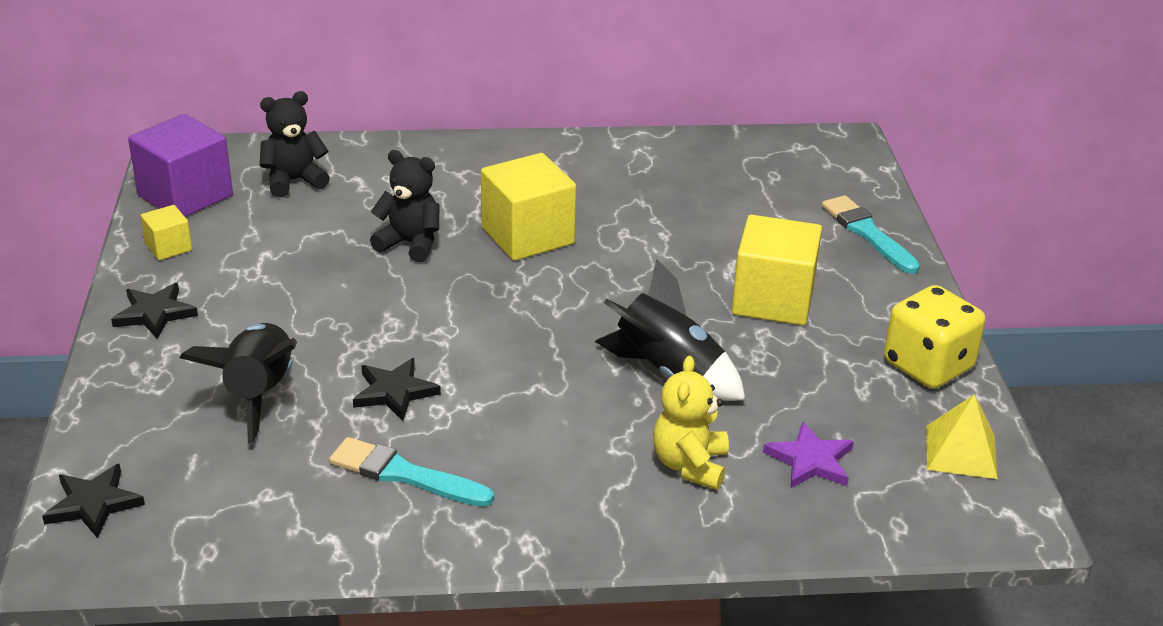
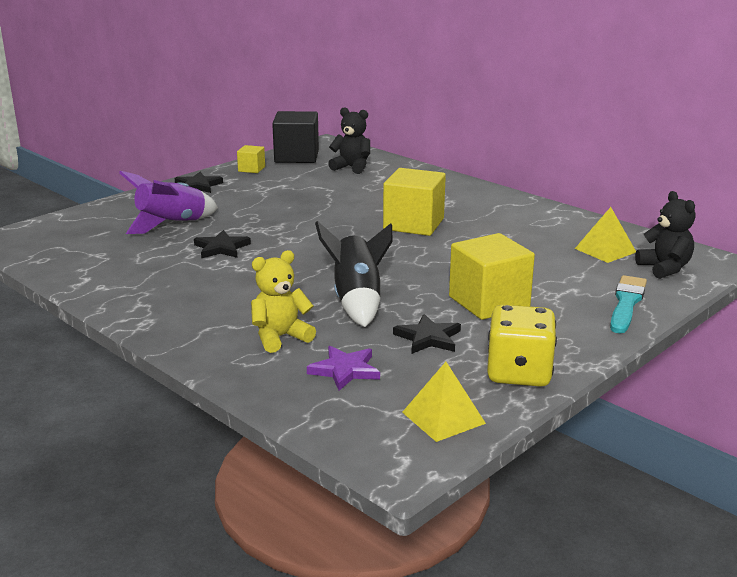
camera: 50 degrees right, 10 degrees down
black star [42,464,145,538] -> black star moved to [393,314,461,354]
purple cube [128,114,233,217] -> black cube [272,111,319,163]
black rocket [180,323,297,444] -> purple rocket [119,171,218,234]
turquoise brush [329,437,494,507] -> none
black teddy bear [370,150,439,262] -> black teddy bear moved to [635,191,695,279]
none -> yellow pyramid [575,207,636,263]

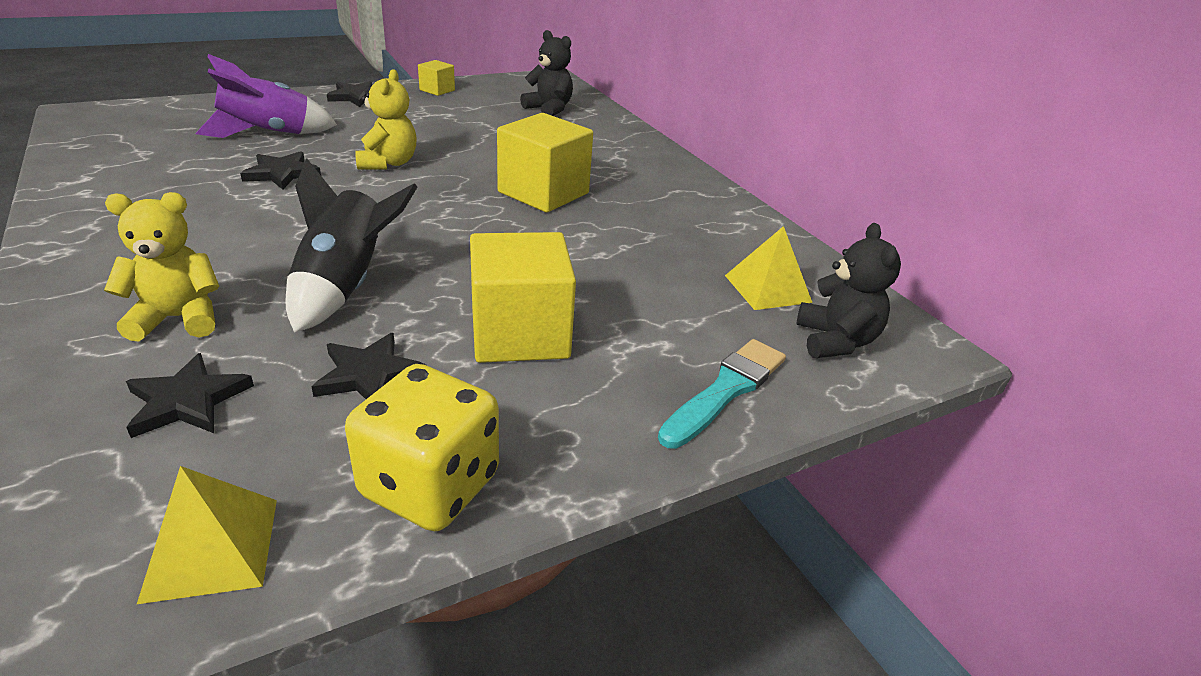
camera: 15 degrees right, 10 degrees up
black cube [272,111,319,163] -> none
purple star [307,346,380,391] -> black star [126,353,254,438]
none -> yellow teddy bear [355,69,417,170]

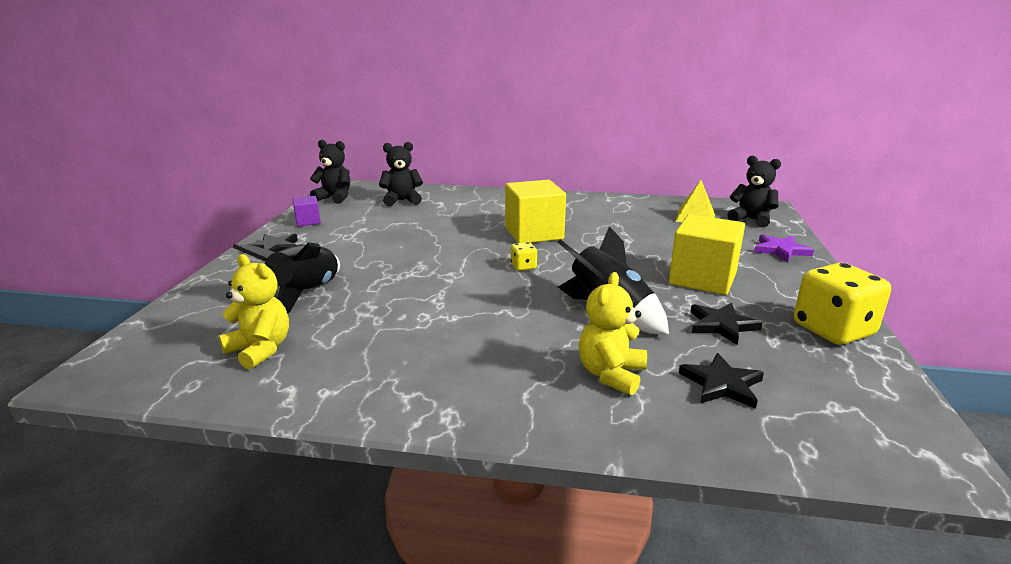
camera: 50 degrees left, 10 degrees down
yellow pyramid [137,466,277,604] -> none
purple rocket [196,54,337,138] -> black rocket [232,242,340,314]
black star [240,151,321,190] -> none
yellow teddy bear [355,69,417,170] -> yellow teddy bear moved to [219,254,289,370]
yellow cube [418,60,455,96] -> purple cube [292,196,321,226]
turquoise brush [658,339,786,449] -> purple star [754,234,814,262]
none -> black teddy bear [310,140,350,204]
none -> yellow dice [510,242,537,271]

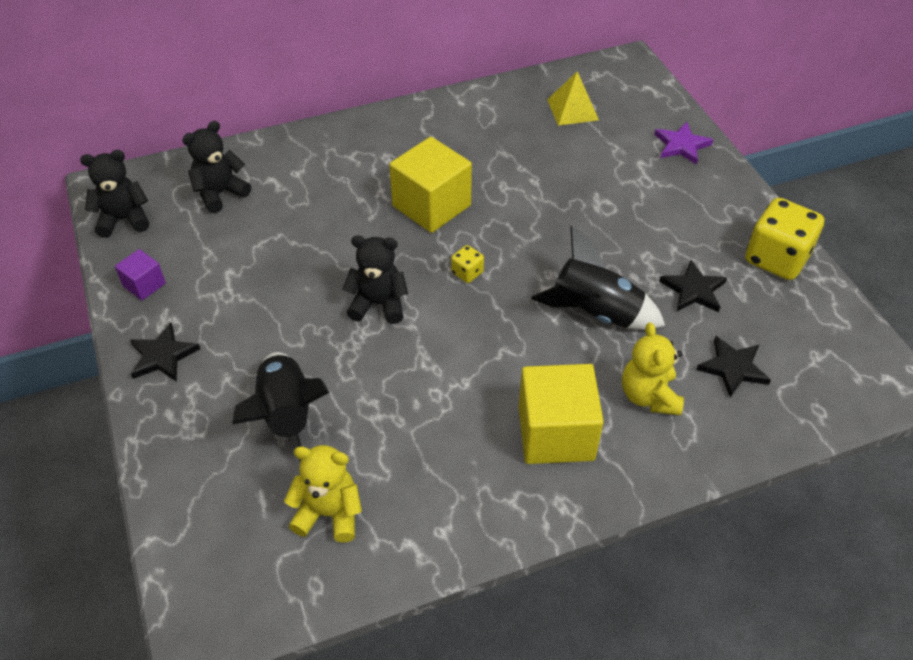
camera: 30 degrees left, 25 degrees up
yellow cube [669,214,745,295] -> yellow cube moved to [519,364,604,464]
black teddy bear [727,156,781,228] -> black teddy bear moved to [342,235,408,324]

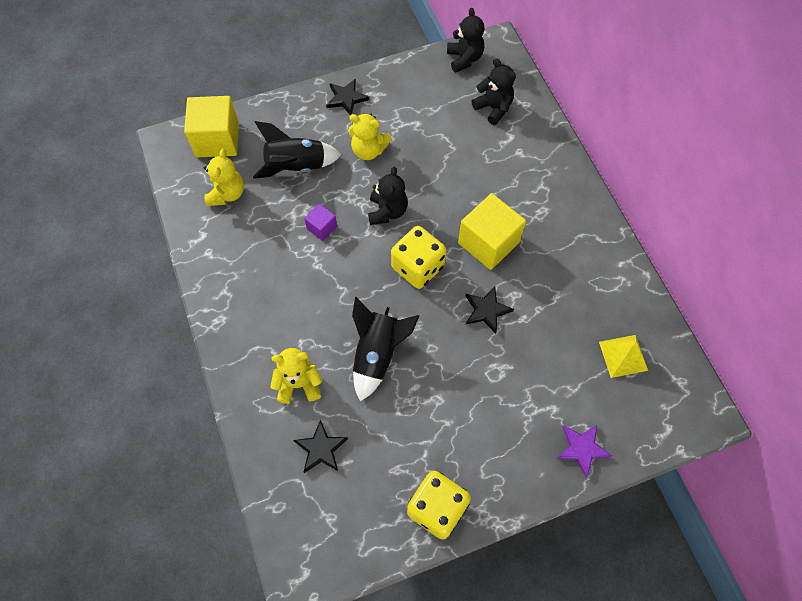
camera: 90 degrees right, 15 degrees up
purple cube [115,249,166,300] -> purple cube moved to [304,204,337,241]
yellow dice [451,245,484,283] -> yellow dice [391,226,446,289], size x2.20
yellow cube [519,364,604,464] -> yellow cube moved to [184,96,239,157]
black star [659,260,727,312] -> black star moved to [466,286,514,334]
none -> yellow teddy bear [349,113,391,160]

